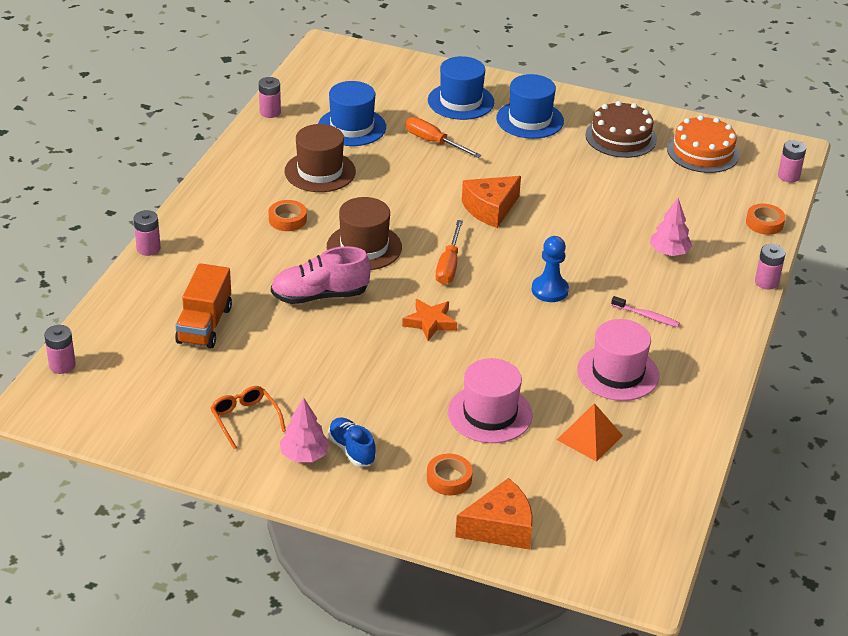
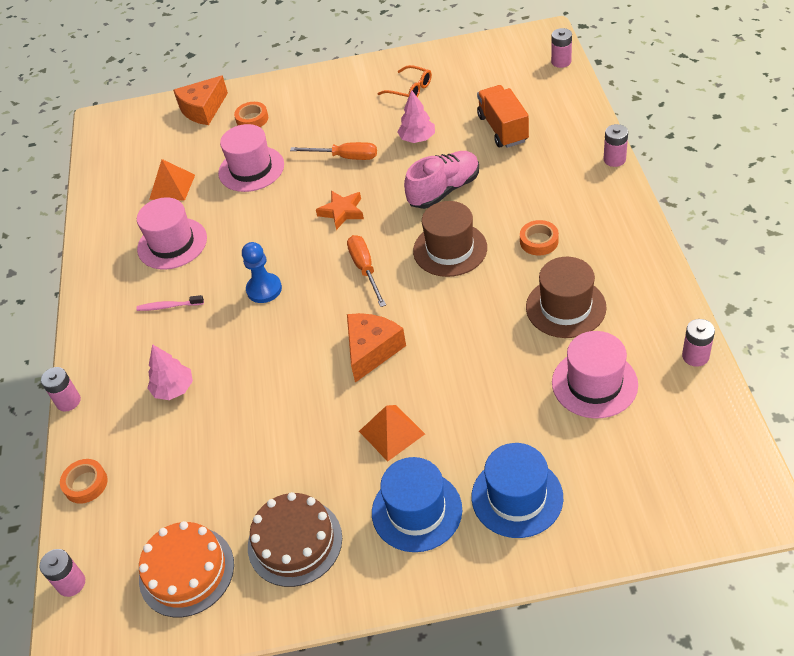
camera: 160 degrees right, 10 degrees up
pink tree [280,397,330,462] -> pink tree moved to [398,90,435,143]
blue hat [318,81,386,146] -> pink hat [552,331,638,418]
blue shoe [328,417,376,467] -> none
orange screwdriver [406,117,482,158] -> orange screwdriver moved to [290,142,377,160]
none -> orange pyramid [359,405,425,462]

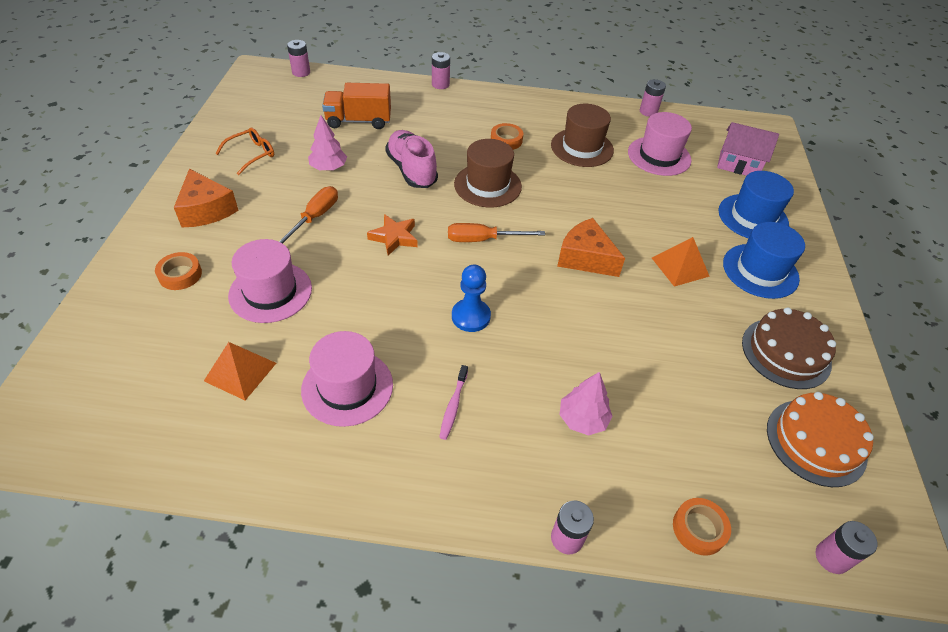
camera: 85 degrees left, 0 degrees up
orange cheese [173,76,228,125] -> orange cheese moved to [174,169,239,227]
none -> pink house [717,122,779,176]

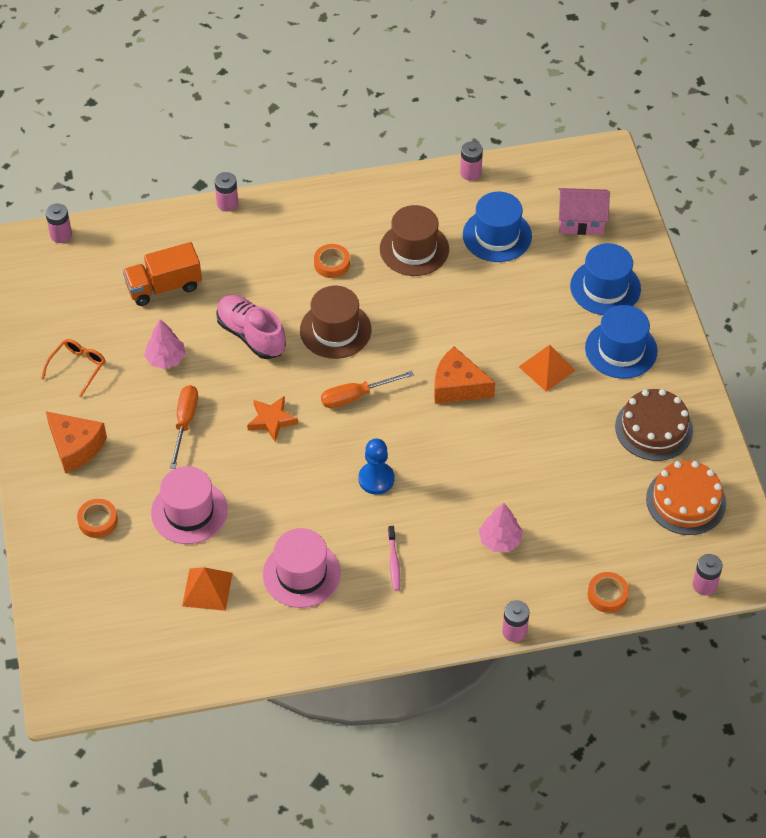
camera: 15 degrees left, 5 degrees up
pink hat [628,112,692,176] -> blue hat [463,192,532,262]

